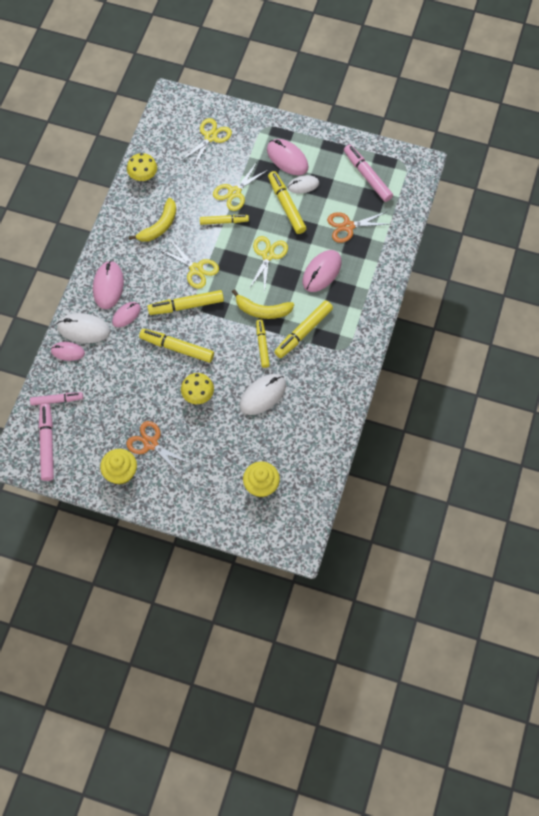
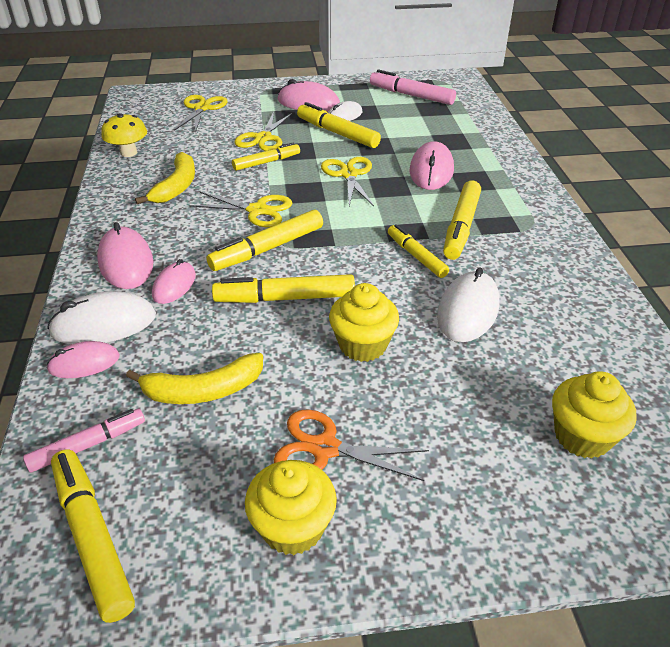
camera: 25 degrees left, 25 degrees down
pink marker [39,403,54,481] -> yellow marker [51,449,135,623]
yellow mushroom [181,373,214,404] -> yellow cupcake [329,283,399,362]
yellow banana [232,289,294,319] -> yellow banana moved to [126,353,263,404]
orange scissors [327,212,391,243] -> none

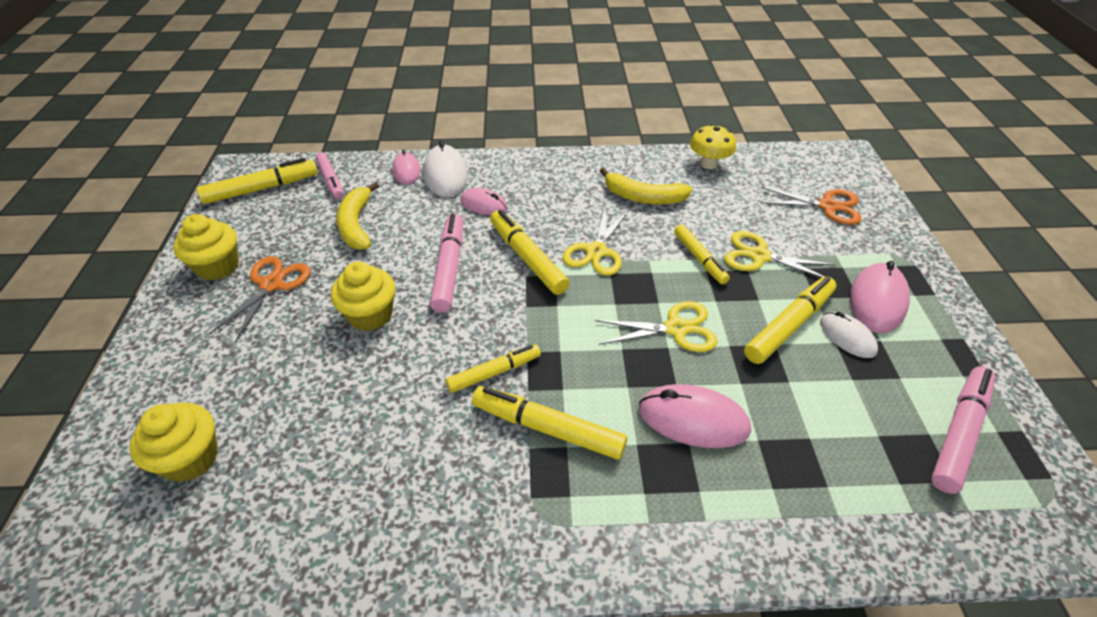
camera: 95 degrees right, 5 degrees up
pink mouse [97,222,154,289] -> none
yellow scissors [174,95,227,133] -> orange scissors [761,187,861,225]
yellow marker [212,274,355,303] -> pink marker [430,213,463,313]
white mouse [437,268,499,342] -> none

